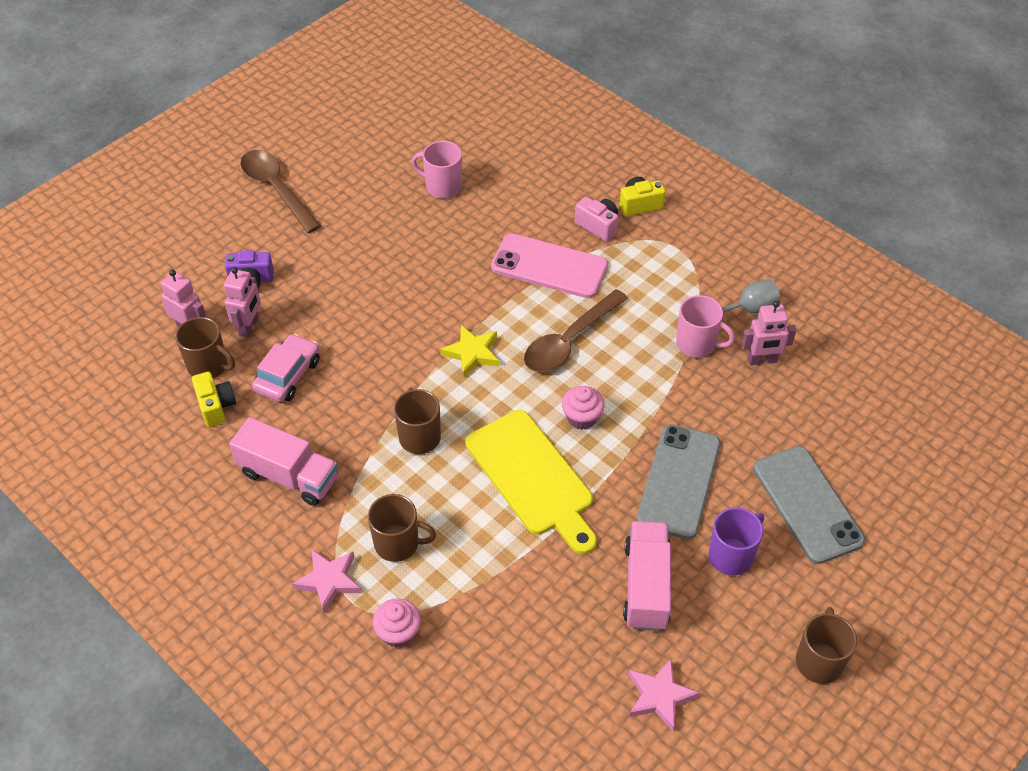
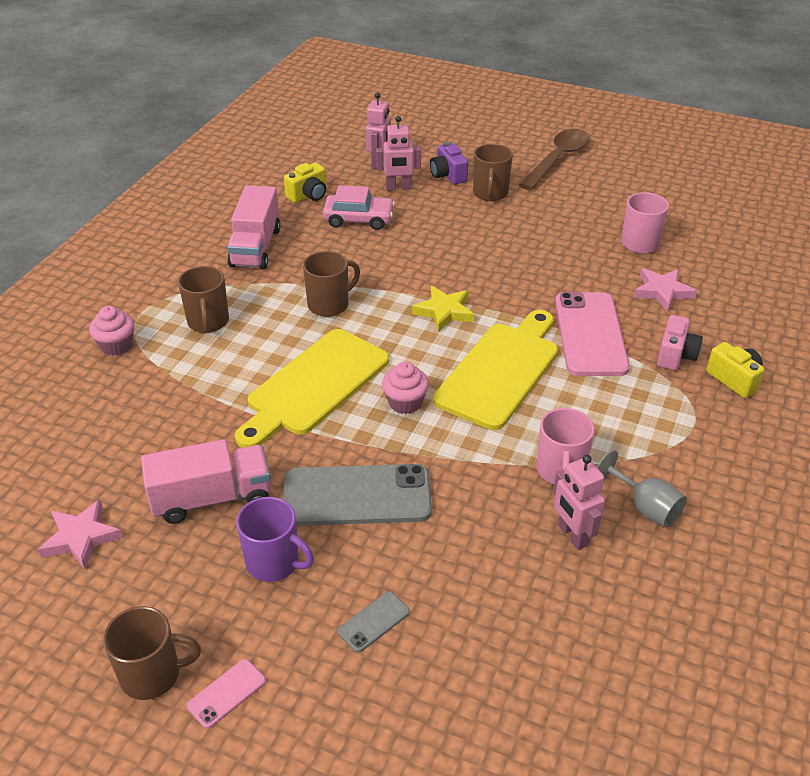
camera: 70 degrees right, 10 degrees down
brown mug [175,317,235,378] -> brown mug moved to [473,144,513,201]
pink star [292,549,362,613] -> pink star moved to [633,268,697,312]
brown spoon [524,289,628,372] -> yellow cutting board [433,310,558,430]
grey phone [753,446,865,564] -> grey phone [338,592,410,652], size x0.44
none -> pink phone [187,659,266,729]

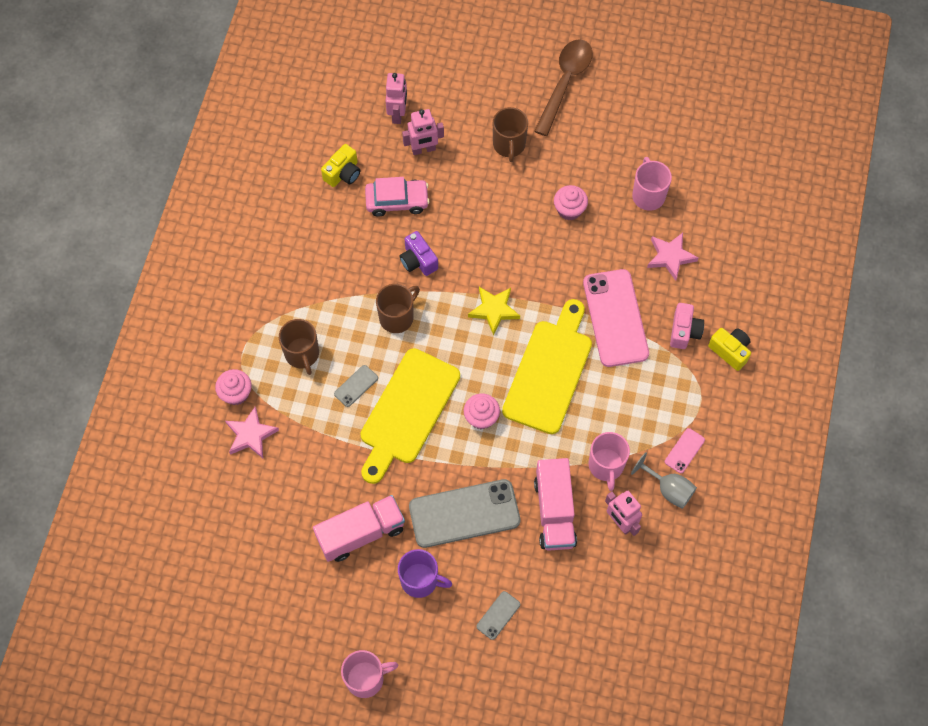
camera: 10 degrees left, 25 degrees up
pink star [38,500,123,569] -> pink star moved to [225,406,279,458]
brown mug [103,606,201,700] -> pink mug [341,650,398,698]
pink phone [187,659,266,729] -> pink phone moved to [665,428,705,473]
pink truck [227,185,281,269] -> pink truck moved to [534,458,577,551]
purple camera [430,142,468,184] -> purple camera moved to [399,231,438,276]
none -> grey phone [334,365,378,407]
none -> pink cupcake [554,185,588,220]

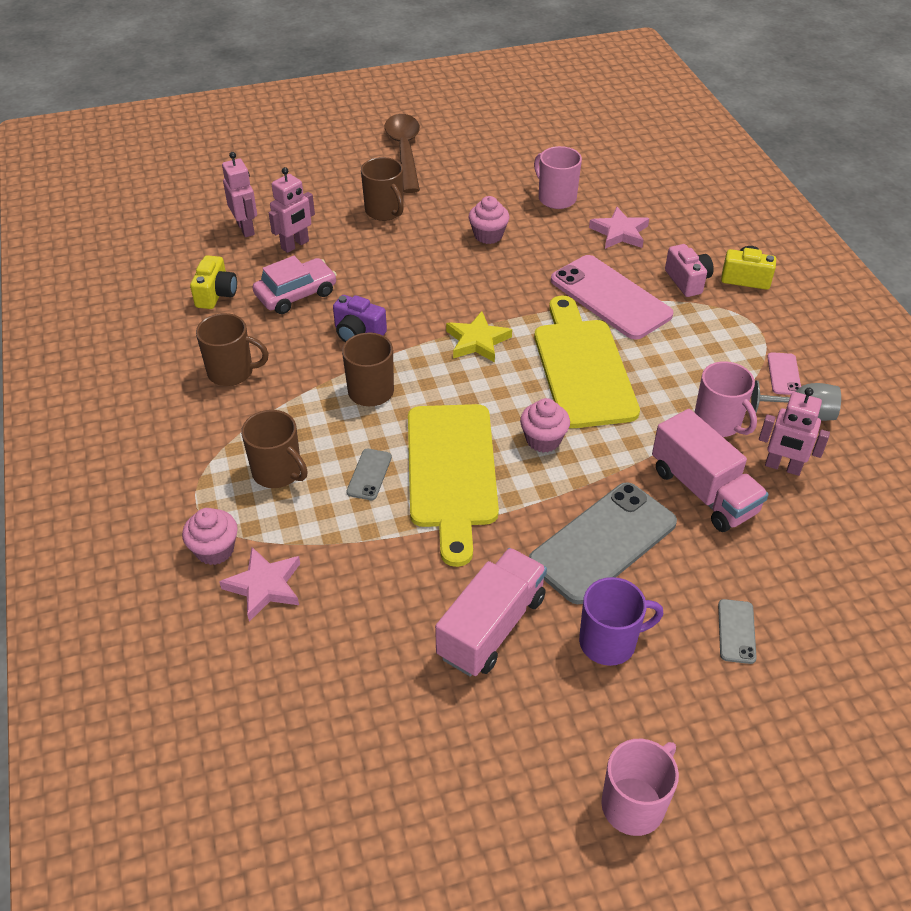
camera: 30 degrees left, 20 degrees down
none -> brown mug [196,313,269,386]

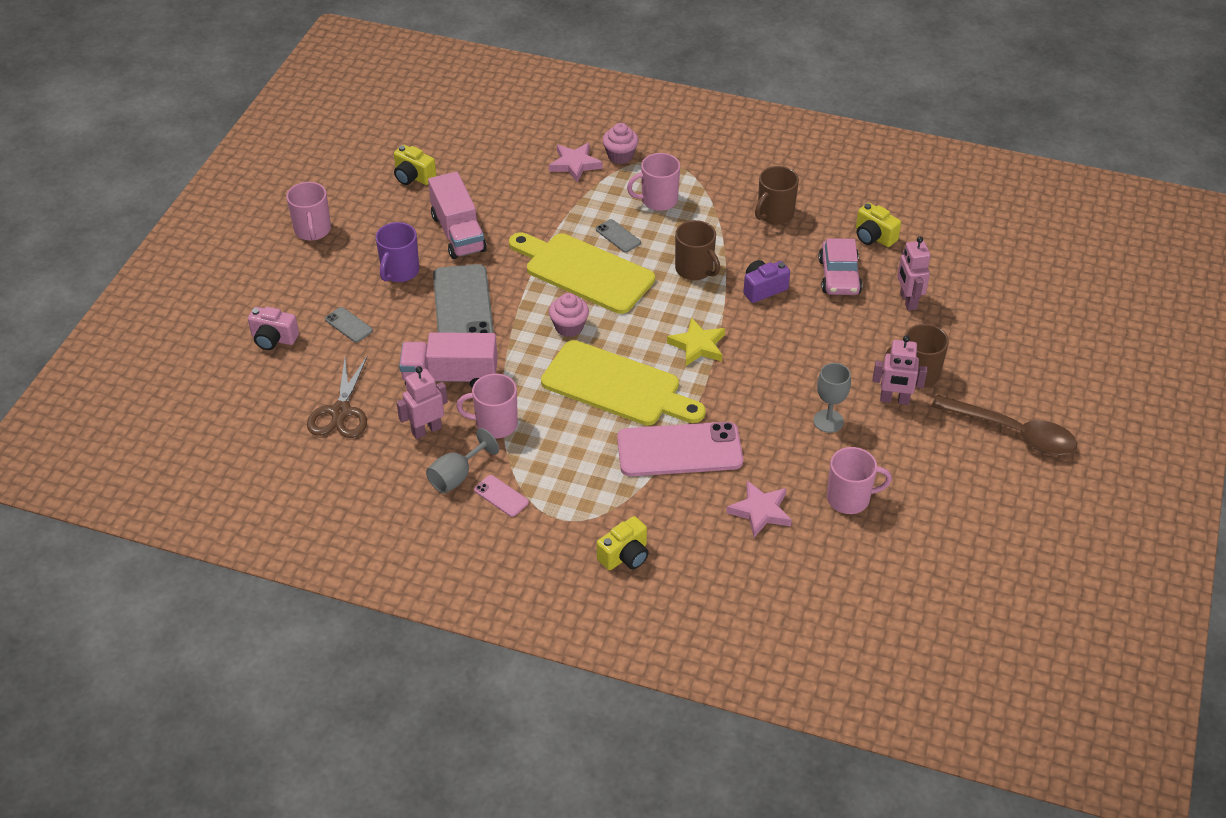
camera: 125 degrees right, 0 degrees up
pink robot [222,152,257,237] -> pink robot moved to [872,336,927,405]
brown mug [241,410,308,488] -> pink mug [627,153,680,211]
pink cupcake [469,196,509,244] -> grey goblet [813,363,851,433]
pink camera [665,244,714,297] -> pink camera moved to [248,307,299,350]
none -> brown scissors [307,355,368,438]
none -> yellow camera [394,145,436,185]

